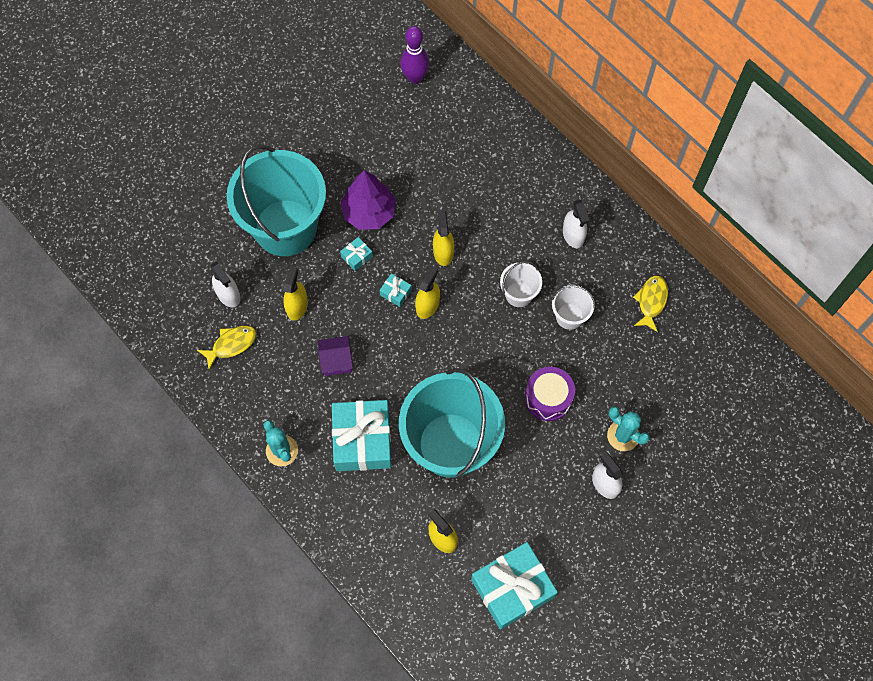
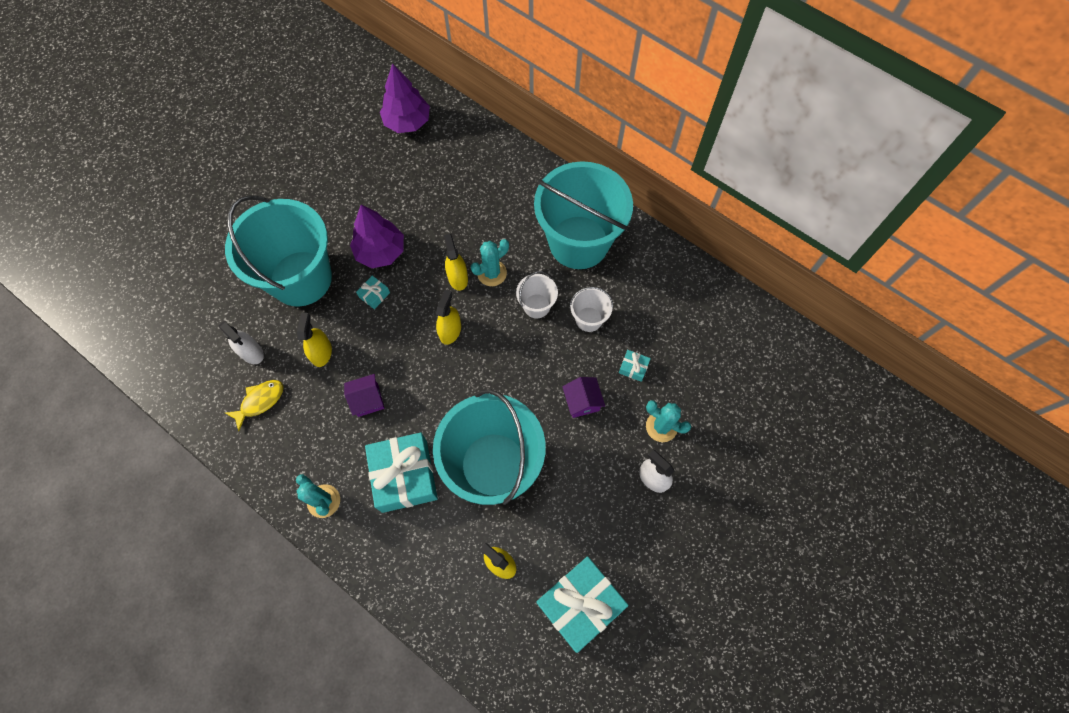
camera: 10 degrees left, 0 degrees up
turquoise gift [379,273,412,307] -> turquoise gift moved to [619,350,651,382]
purple bowling pin [400,26,430,84] -> purple tree [380,63,430,133]
purple drum [525,367,575,421] -> purple house [562,377,605,418]
white spray bottle [563,200,590,248] -> turquoise bucket [534,161,633,269]
yellow fish [633,276,668,332] -> none
none -> turquoise cactus [471,239,509,286]

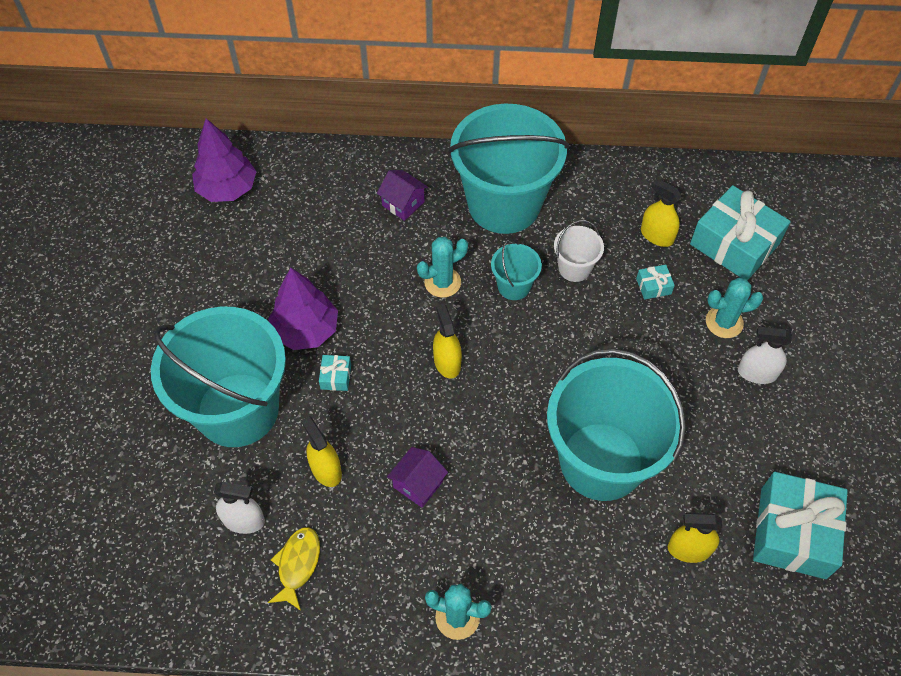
camera: 35 degrees left, 10 degrees down
turquoise gift [365,432,438,513] -> turquoise gift moved to [690,185,791,281]
yellow spray bottle [444,234,468,291] -> yellow spray bottle moved to [641,178,682,247]
turquoise cactus [471,239,509,286] -> turquoise cactus turned 45 degrees clockwise [417,237,468,298]
white bucket [516,271,558,318] -> turquoise bucket [491,239,542,300]
purple house [562,377,605,418] -> purple house moved to [377,170,428,221]

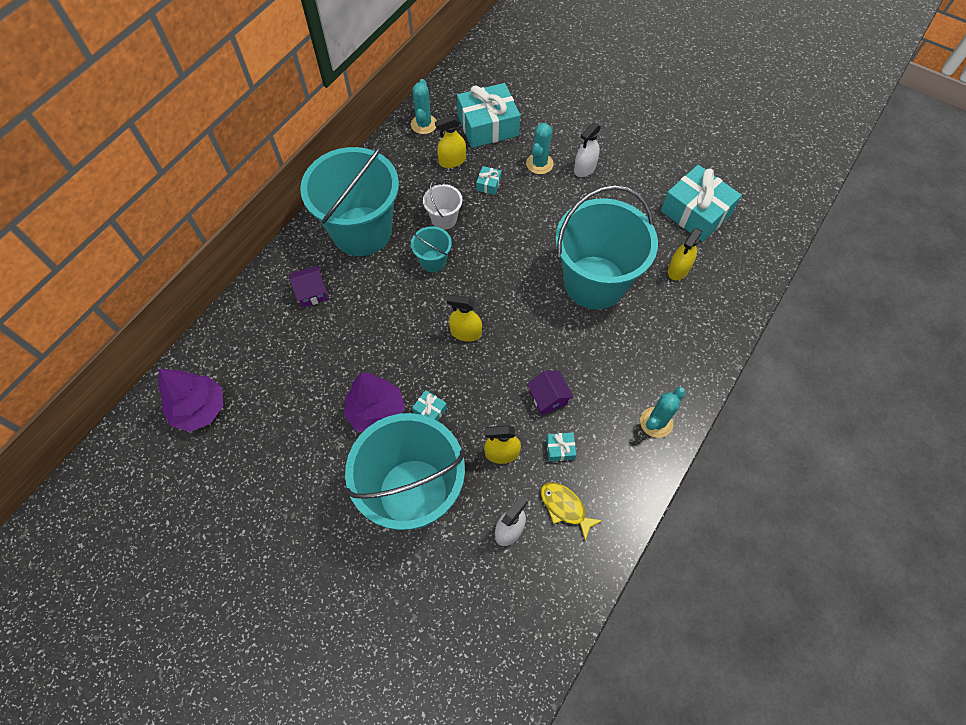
camera: 60 degrees left, 5 degrees up
turquoise cactus [417,237,468,298] -> turquoise cactus moved to [411,79,437,134]
none -> turquoise gift [546,433,576,461]

